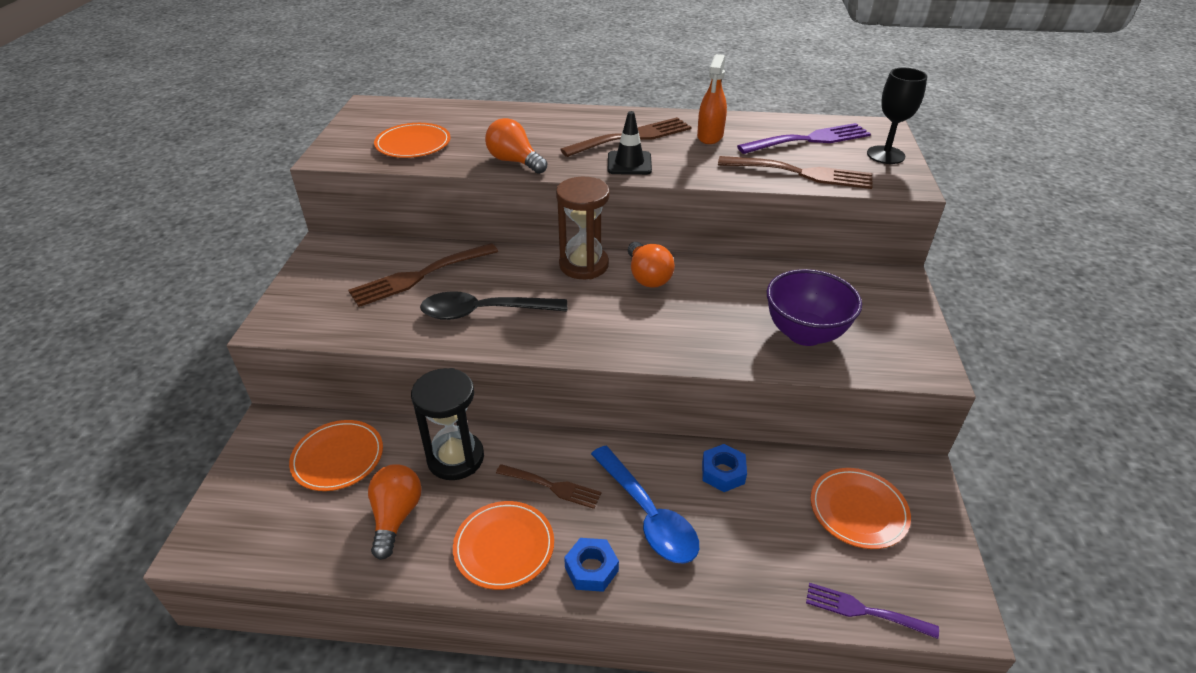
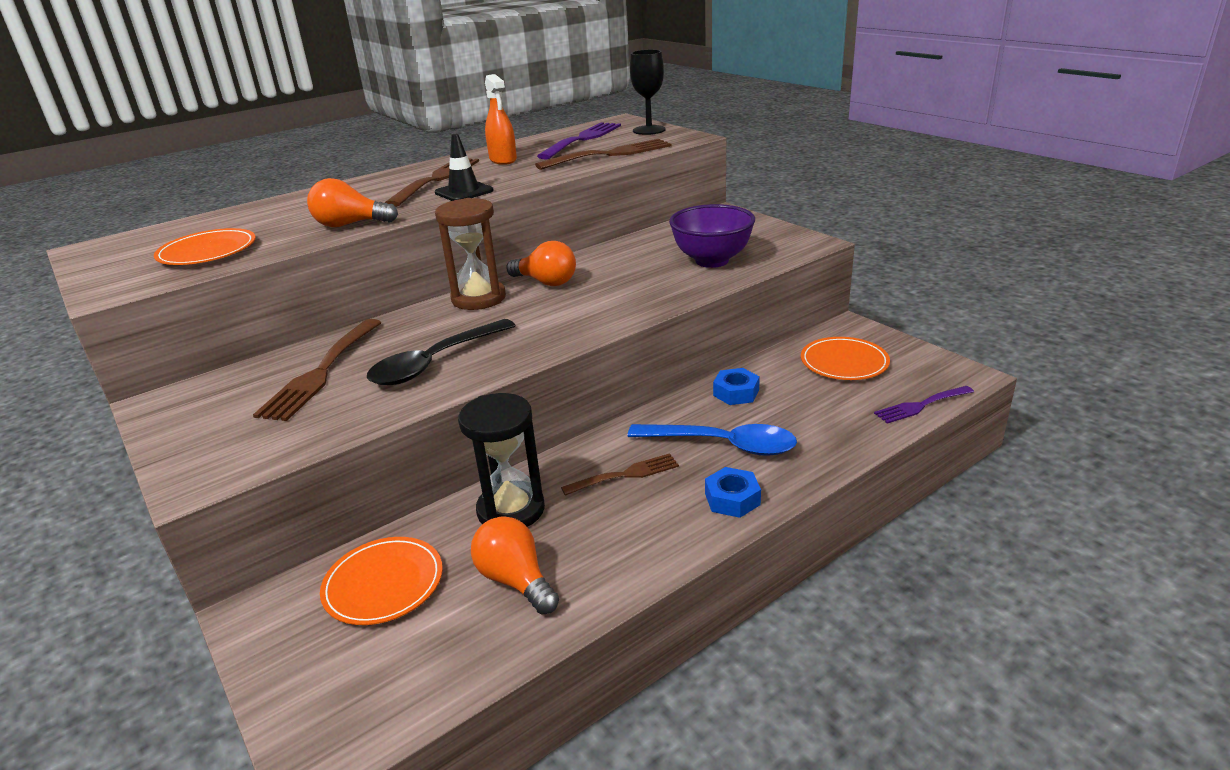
camera: 40 degrees left, 10 degrees down
orange plate [453,501,554,590] -> none

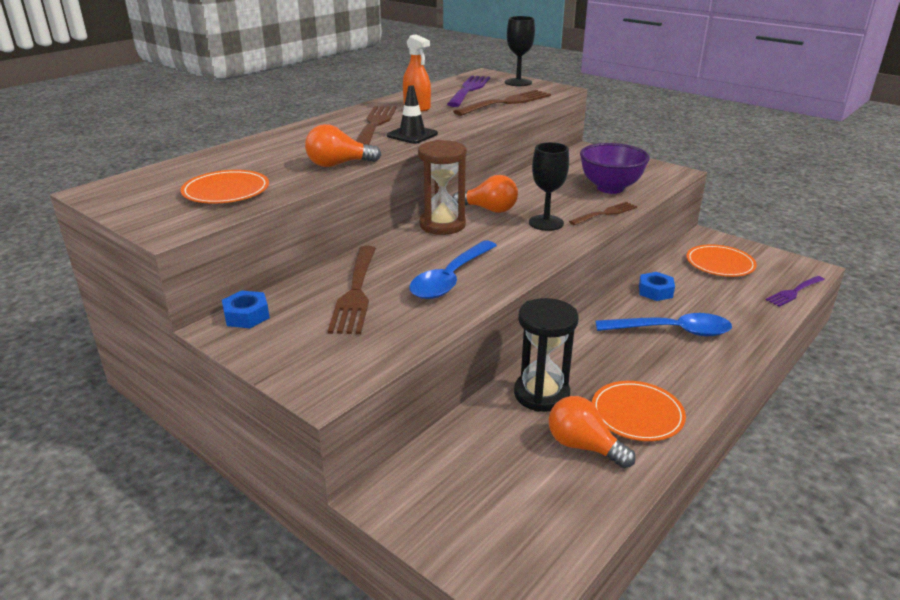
camera: 15 degrees left, 0 degrees up
orange plate [320,537,443,625] -> orange plate moved to [592,381,686,441]
black spoon [367,319,516,385] -> blue spoon [409,240,497,299]
brown fork [561,453,679,496] -> brown fork moved to [569,202,637,225]
blue nut [705,467,761,518] -> blue nut moved to [222,290,270,328]
none -> black goblet [529,142,569,231]

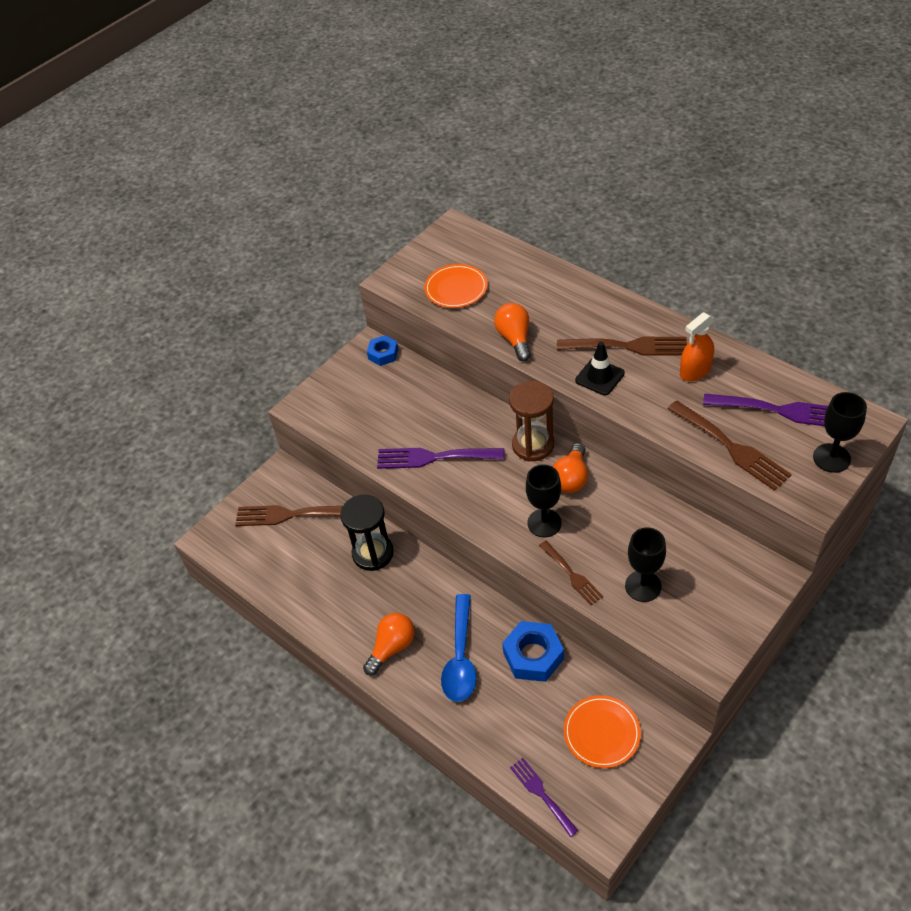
camera: 95 degrees right, 20 degrees up
brown fork [328,246,376,334] -> brown fork moved to [235,505,343,526]
blue spoon [409,240,497,299] -> purple fork [377,448,504,469]
orange light bulb [549,396,636,468] -> orange light bulb moved to [363,613,415,676]
purple bowl [580,143,650,194] -> black goblet [625,527,666,602]
orange plate [592,381,686,441] -> none
blue nut [639,272,675,301] -> blue nut [502,621,564,682], size x1.61

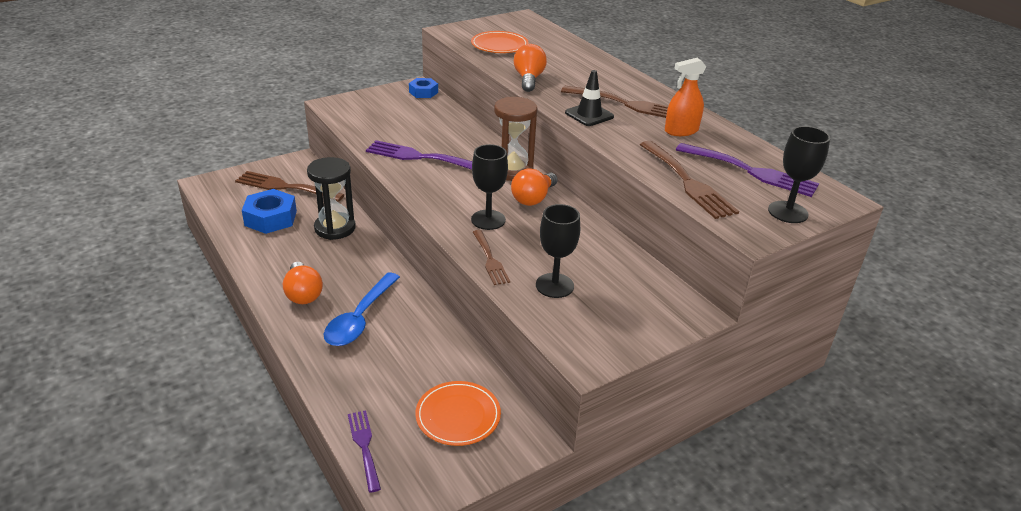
camera: 10 degrees right, 15 degrees down
orange light bulb [363,613,415,676] -> orange light bulb turned 105 degrees clockwise [283,262,323,304]
blue nut [502,621,564,682] -> blue nut moved to [242,189,297,234]

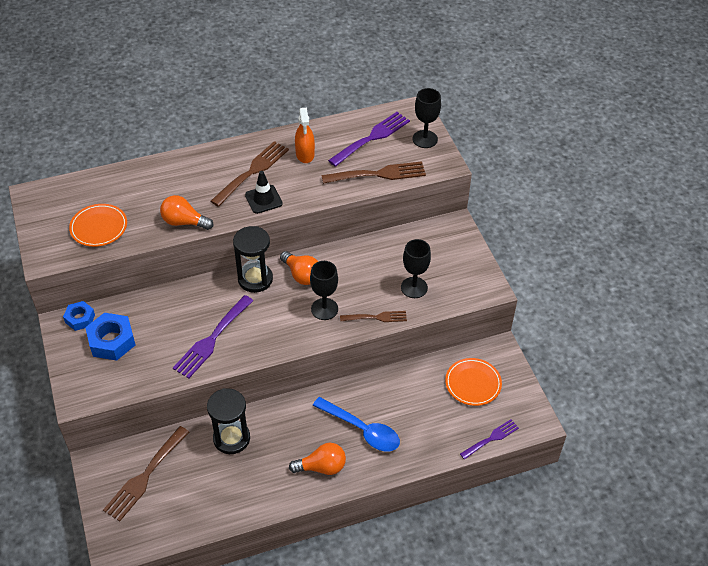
camera: 75 degrees left, 15 degrees up
blue nut [242,189,297,234] -> blue nut moved to [85,313,136,361]
purple fork [348,410,381,493] -> purple fork turned 150 degrees clockwise [460,419,519,460]
brown hourglass [494,97,538,181] -> black hourglass [233,226,273,293]

